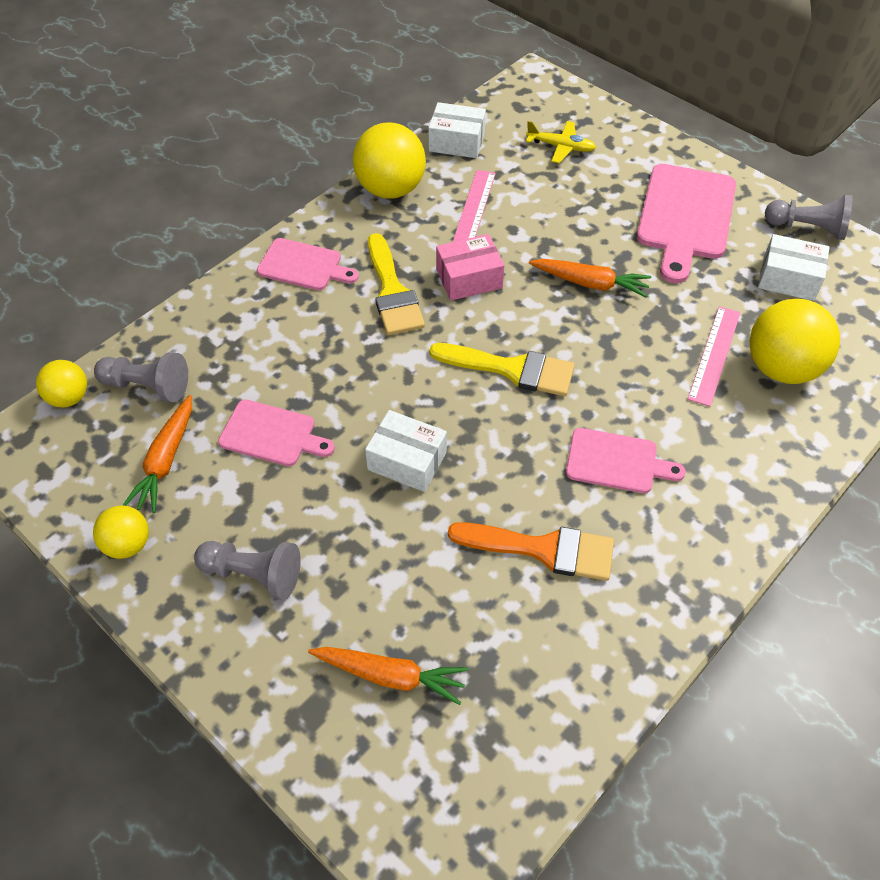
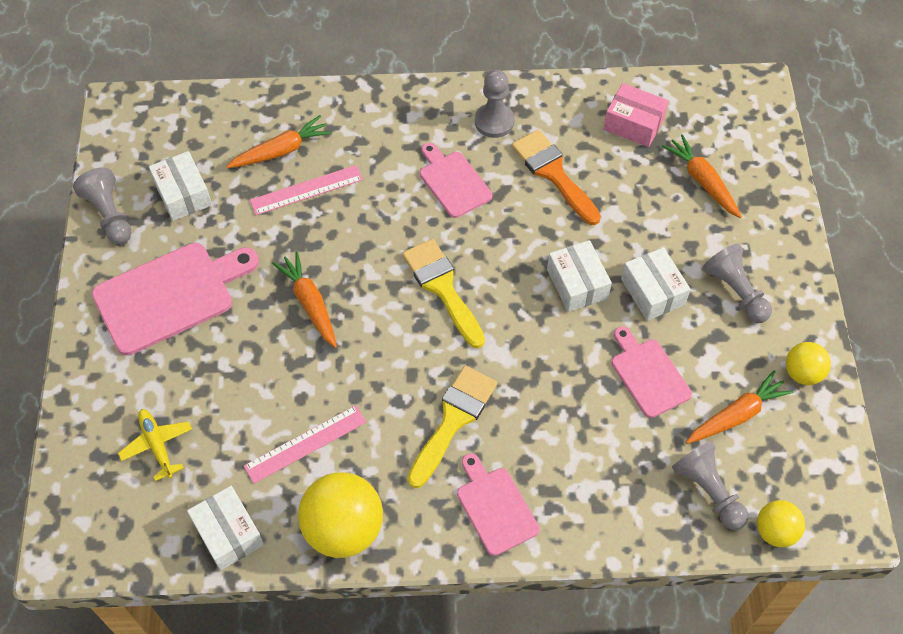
camera: 135 degrees left, 5 degrees up
pink box [436,234,505,301] -> pink box moved to [604,83,669,147]
yellow ball [749,299,840,384] -> orange carrot [226,115,332,168]
none -> grey pawn [475,70,514,138]
none -> white box [621,247,691,321]

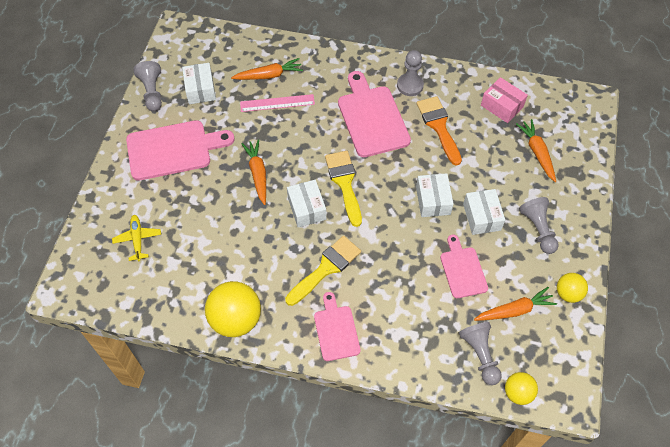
camera: 15 degrees right, 0 degrees up
white box [187,486,264,571] -> white box moved to [287,180,326,227]
pink ruler [244,405,367,484] -> none
pink cutting board [420,143,492,218] -> pink cutting board [338,71,411,157], size x1.69

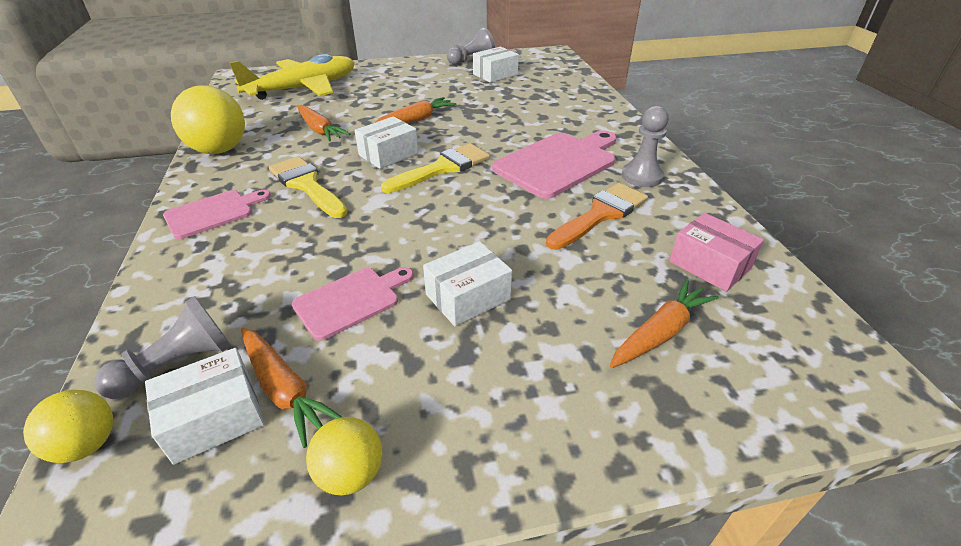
camera: 65 degrees right, 20 degrees down
yellow plane [112,215,161,261] -> yellow plane [229,54,355,100], size x2.24
pink cutting board [126,120,235,181] -> none
orange carrot [231,58,303,80] -> orange carrot moved to [297,105,350,142]
pink ruler [240,94,315,112] -> none
yellow brush [285,236,361,306] -> yellow brush turned 150 degrees counterclockwise [269,156,348,218]
white box [416,173,454,217] -> white box moved to [145,348,265,465]
pink box [481,77,528,123] -> pink box turned 60 degrees counterclockwise [669,213,764,292]
grey pawn [519,197,559,254] -> none

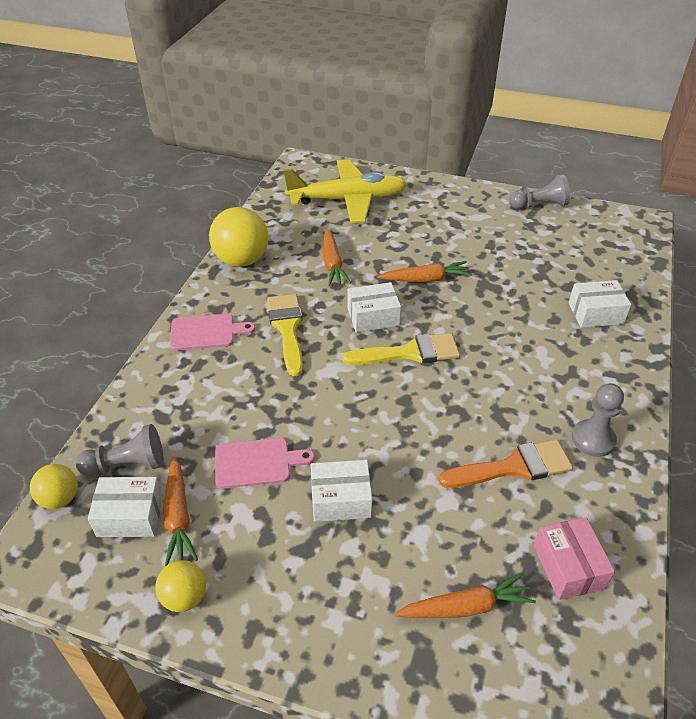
camera: 30 degrees right, 5 degrees up
white box [473,47,519,83] -> white box moved to [569,280,631,328]
pink cutting board [492,130,617,199] -> none

